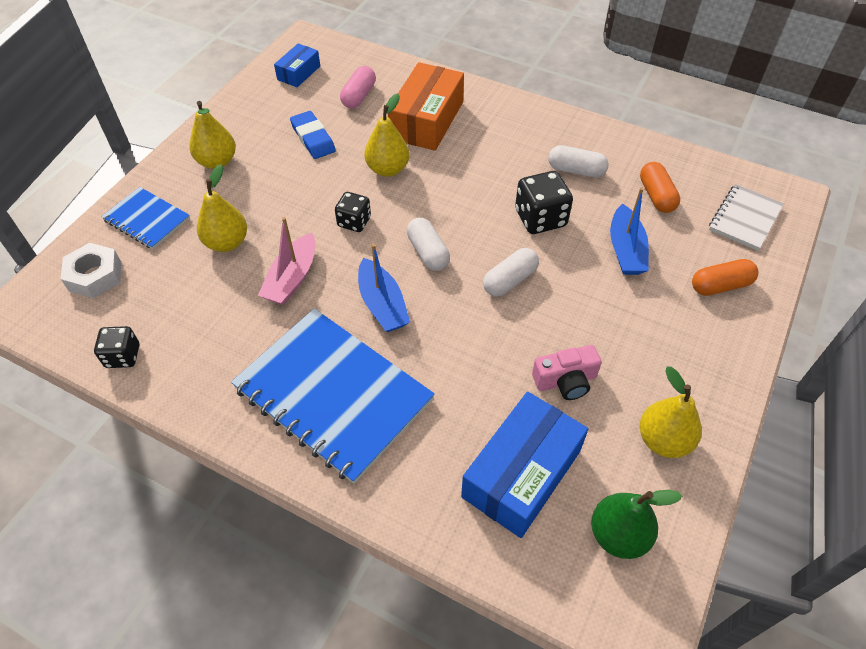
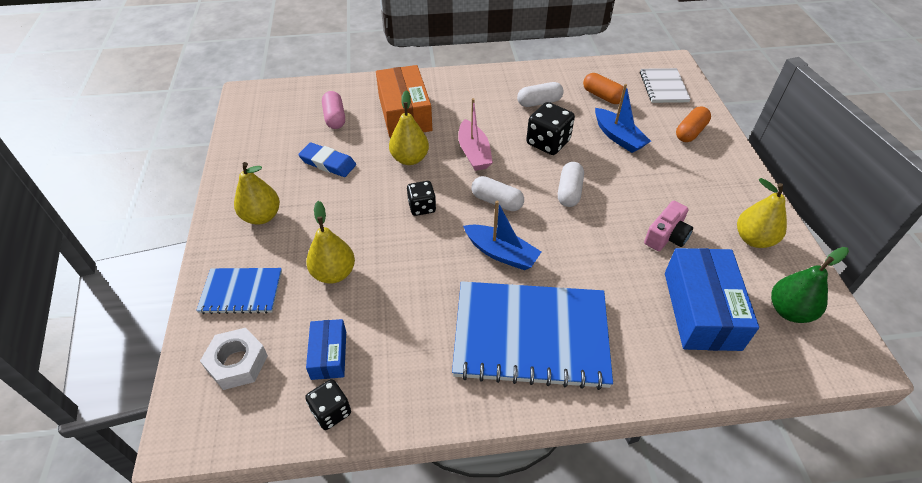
camera: 35 degrees left, 5 degrees down
pink boat [258,217,315,305] -> pink boat moved to [458,98,493,171]
blue box [274,43,320,87] -> blue box moved to [306,319,346,380]

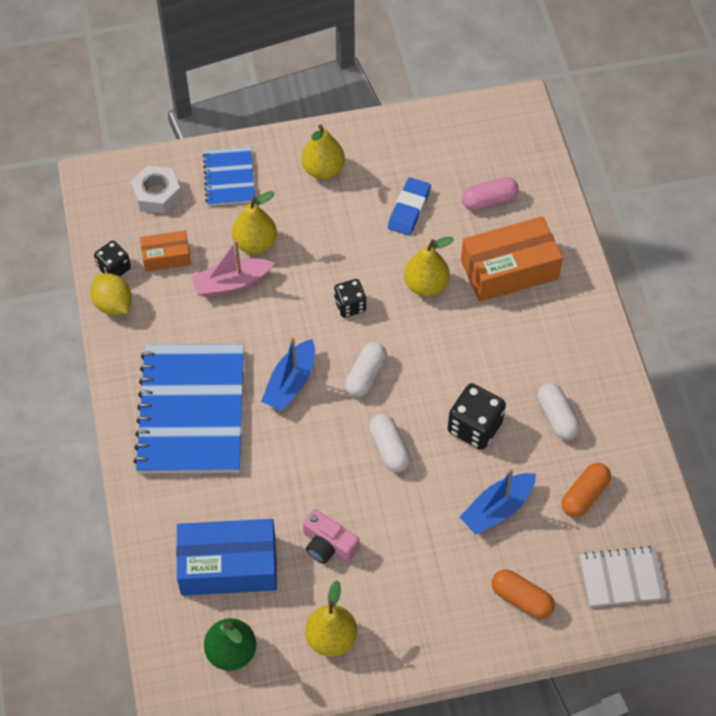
camera: 85 degrees right, 10 degrees up
blue box [306,319,346,380] -> orange box [140,231,191,271]
pink boat [458,98,493,171] -> pink boat moved to [191,240,274,297]
white capsule [558,162,584,207] -> white capsule turned 60 degrees clockwise [369,414,411,472]
none -> yellow lemon [90,273,132,315]

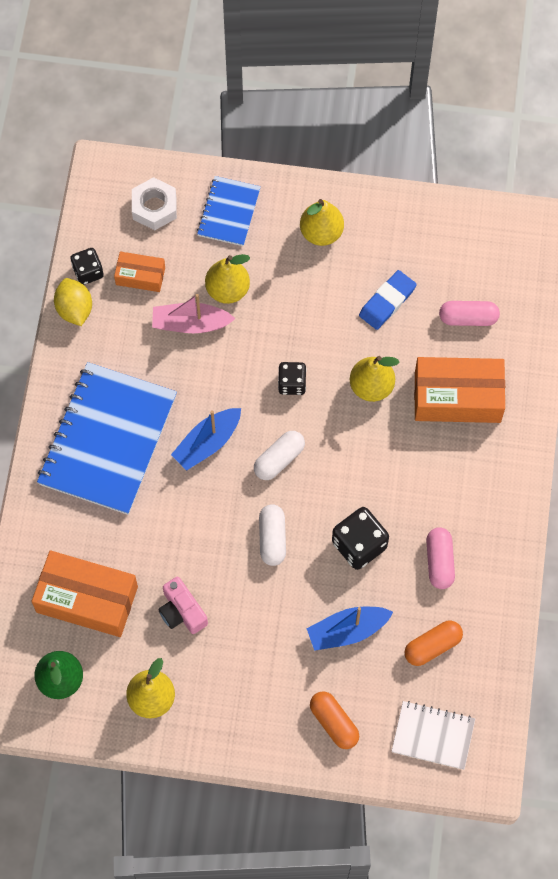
camera: 20 degrees right, 10 degrees up
blue box [176,519,277,596] -> orange box [32,551,138,637]
white capsule [537,383,580,440] -> pink capsule [426,527,455,589]

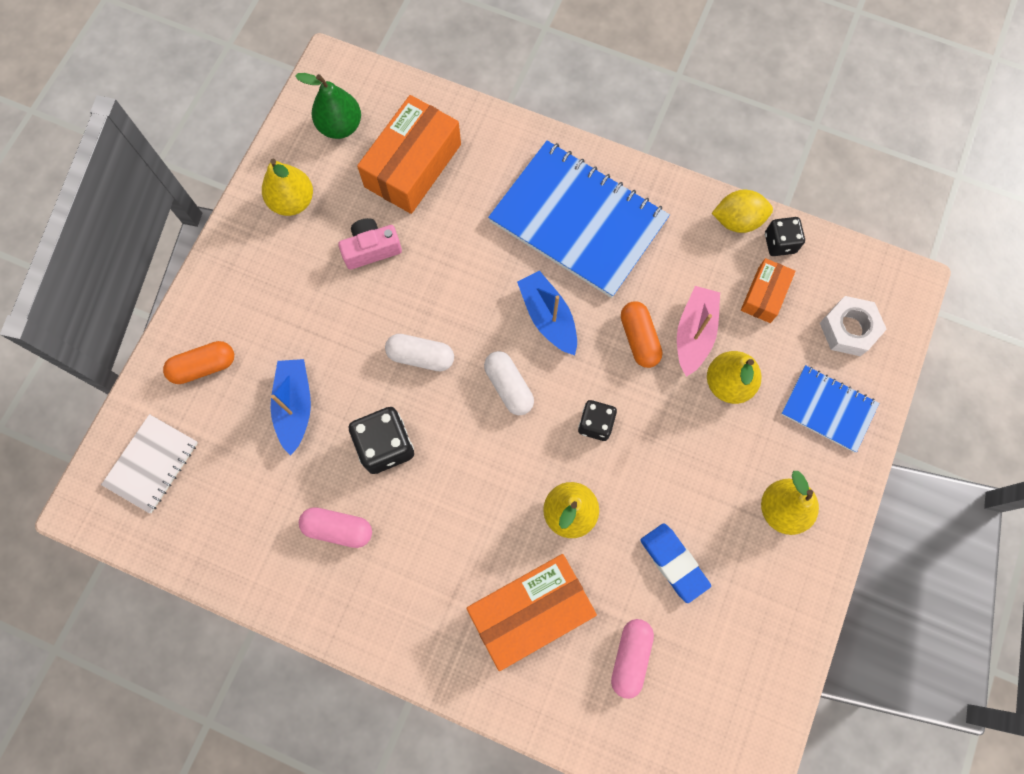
camera: 105 degrees right, 5 degrees up
orange capsule [404,620,463,666] -> orange capsule moved to [621,301,663,368]
orange box [414,357,505,423] -> orange box turned 45 degrees clockwise [467,554,597,671]

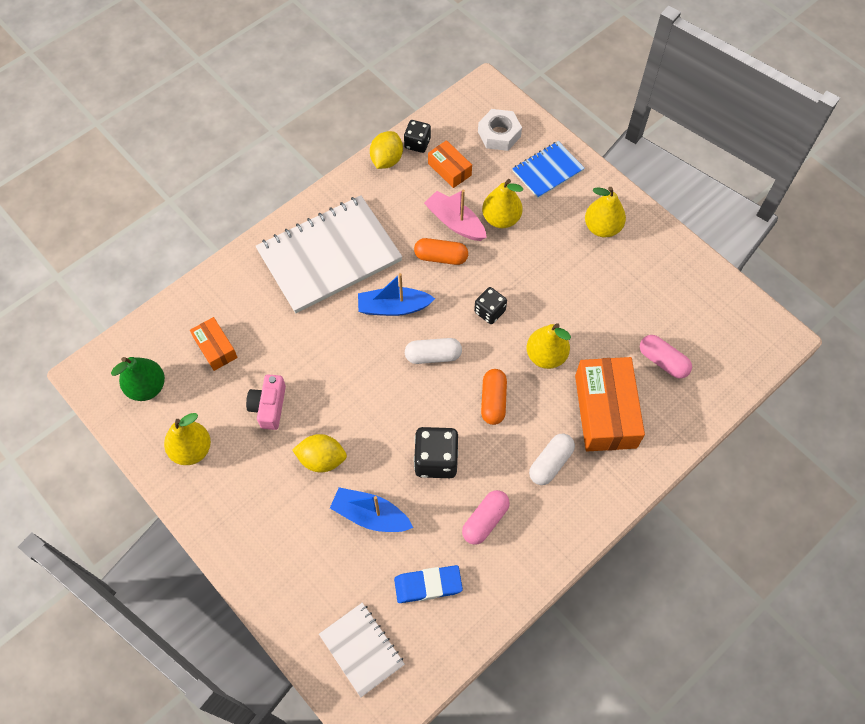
camera: 65 degrees left, 10 degrees down
orange capsule [163,341,234,384] -> orange capsule moved to [481,369,507,425]
orange box [357,95,461,214] -> orange box [190,317,238,371], size x0.54
white capsule [385,334,454,371] -> white capsule moved to [529,434,575,485]
blue notebook [488,140,670,298] -> white notebook [256,195,403,313]
blue eraser [640,523,711,603] -> blue eraser moved to [394,565,463,603]
none -> yellow lemon [292,434,347,473]

